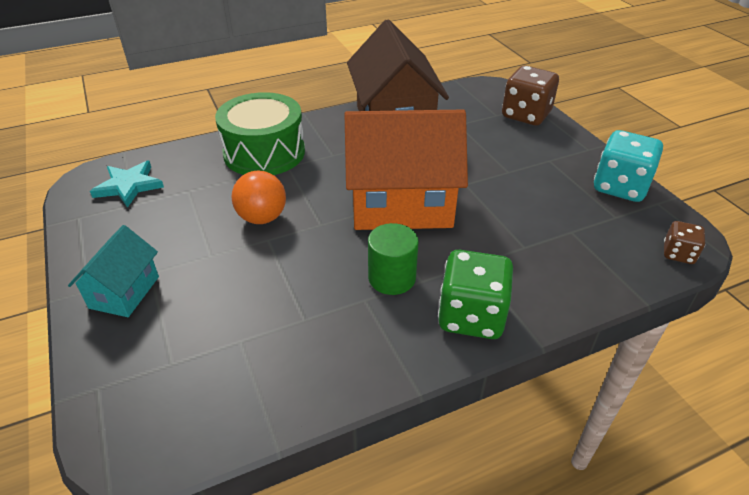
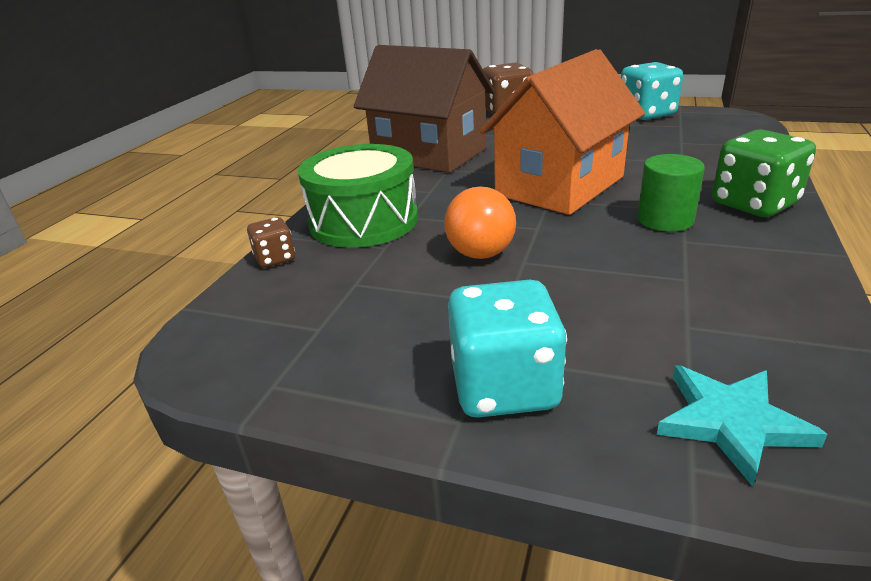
camera: 45 degrees left, 10 degrees down
turquoise house [68,225,159,317] -> turquoise dice [448,279,567,418]
turquoise star [90,161,164,208] -> turquoise star moved to [657,365,828,486]
brown dice [664,221,705,264] -> brown dice moved to [247,217,295,268]

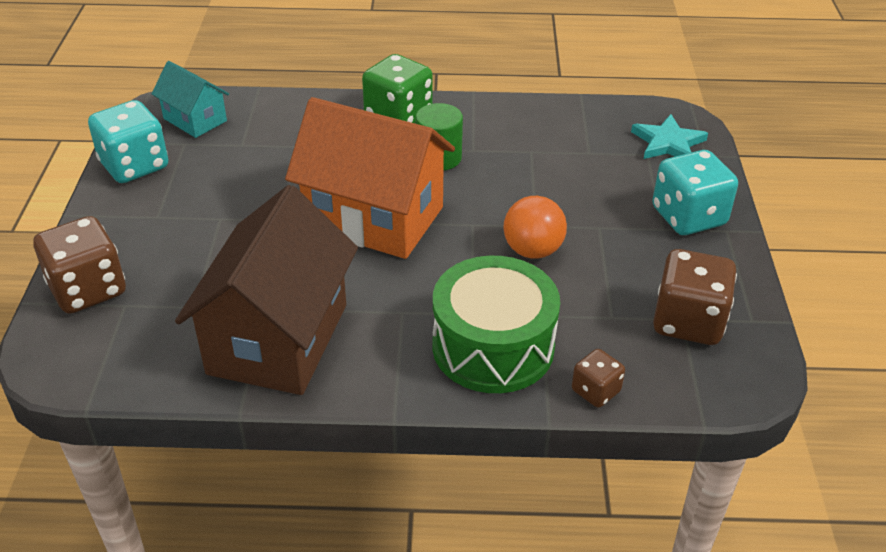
camera: 110 degrees left, 10 degrees up
none -> turquoise house [152,61,229,138]
none -> brown dice [653,249,737,345]

